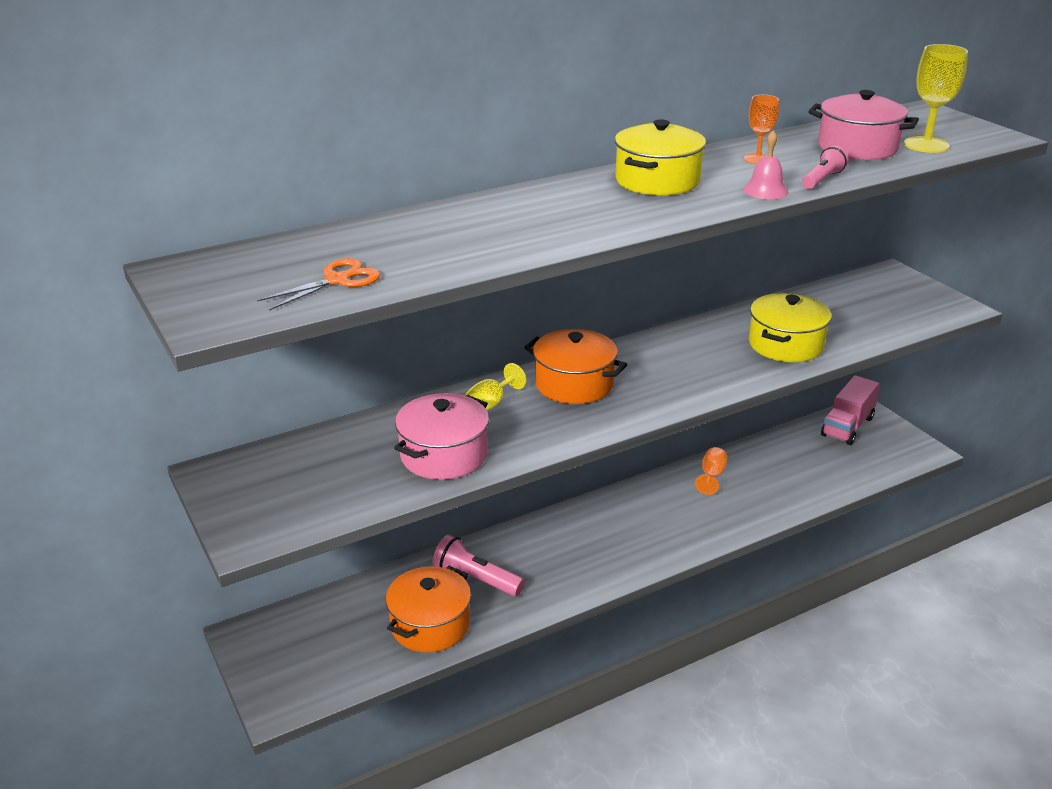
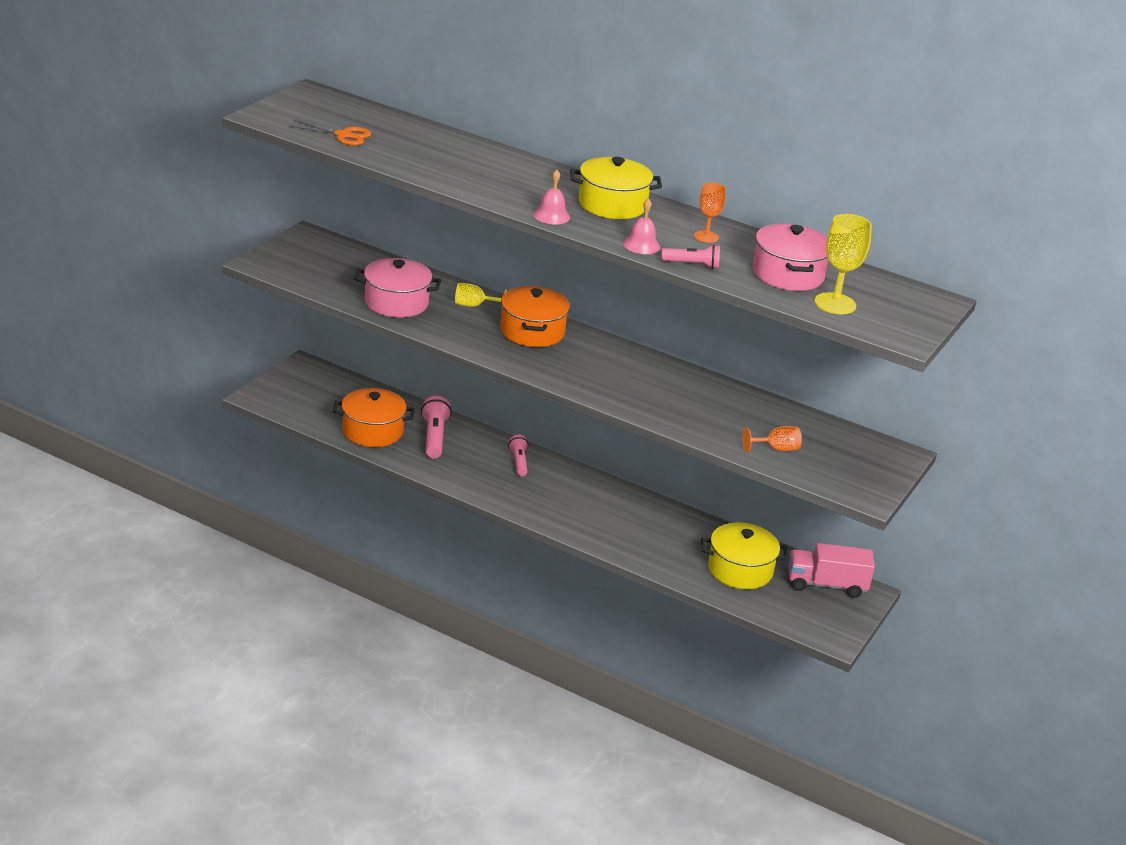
camera: 55 degrees right, 0 degrees up
orange goblet [695,447,727,495] -> orange goblet moved to [742,426,802,453]
yellow pot [749,293,832,362] -> yellow pot moved to [701,523,789,589]
none -> pink flashlight [508,435,528,476]
none -> pink bell [534,170,570,224]

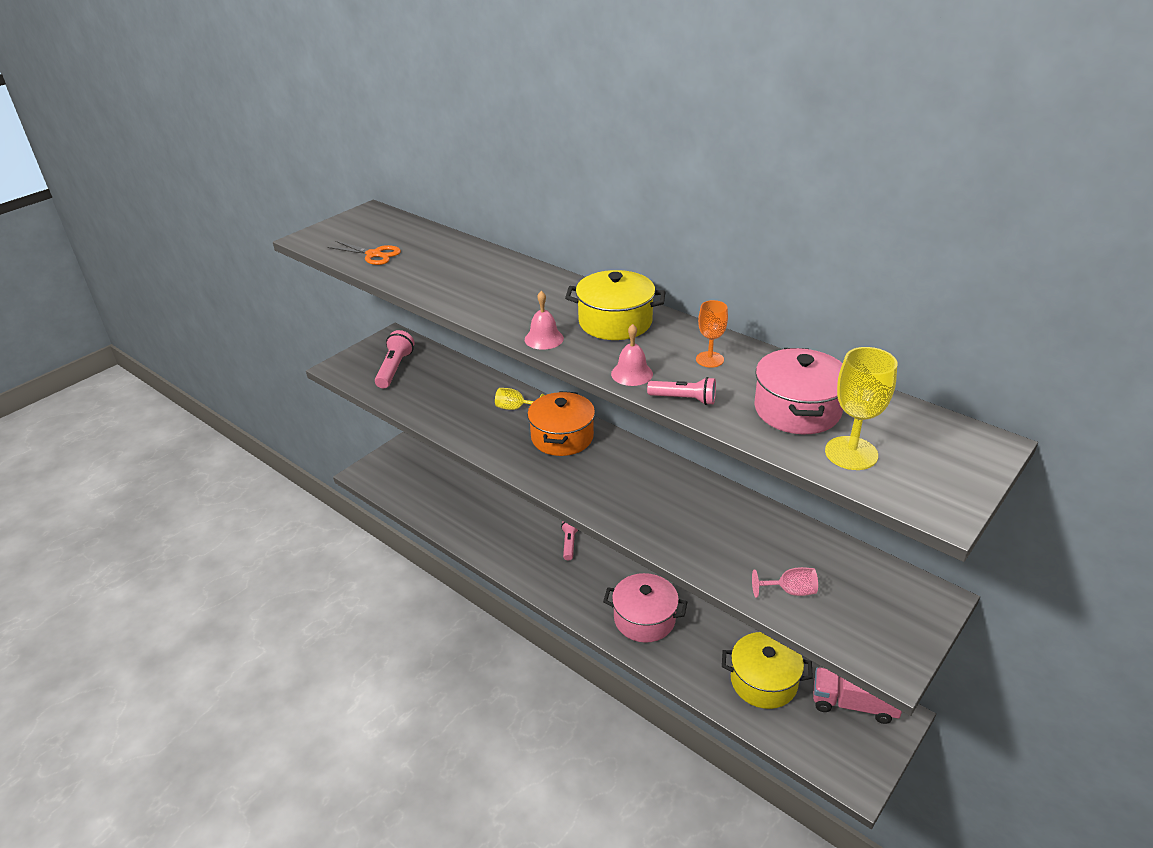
camera: 15 degrees right, 5 degrees up
orange pot [333,388,415,447] -> none
pink pot [354,258,441,318] -> pink pot moved to [603,573,687,643]
pink flashlight [421,396,452,458] -> pink flashlight moved to [375,330,414,388]
orange goblet [742,426,802,453] -> pink goblet [752,567,818,598]

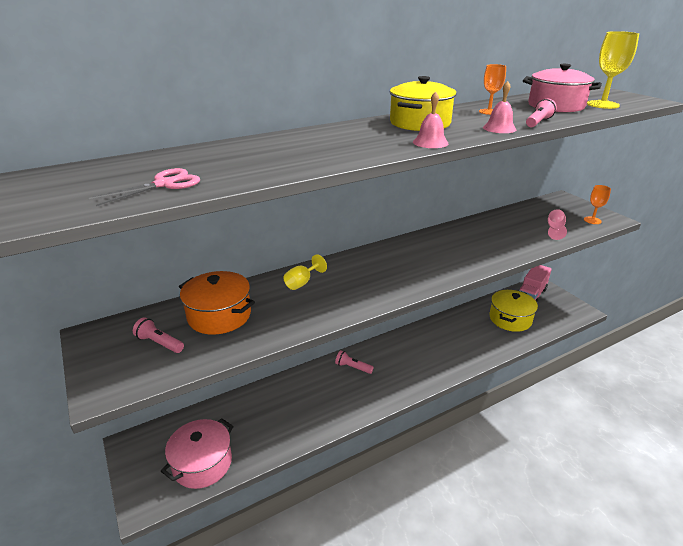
camera: 70 degrees left, 5 degrees down
orange scissors [327,241,401,265] -> pink scissors [89,168,200,206]
pink flashlight [375,330,414,388] -> pink flashlight [133,317,184,353], size x0.65
orange pot [527,391,595,456] -> orange pot moved to [179,271,255,335]
pink pot [603,573,687,643] -> pink pot moved to [161,418,234,489]
none -> orange goblet [584,185,611,224]

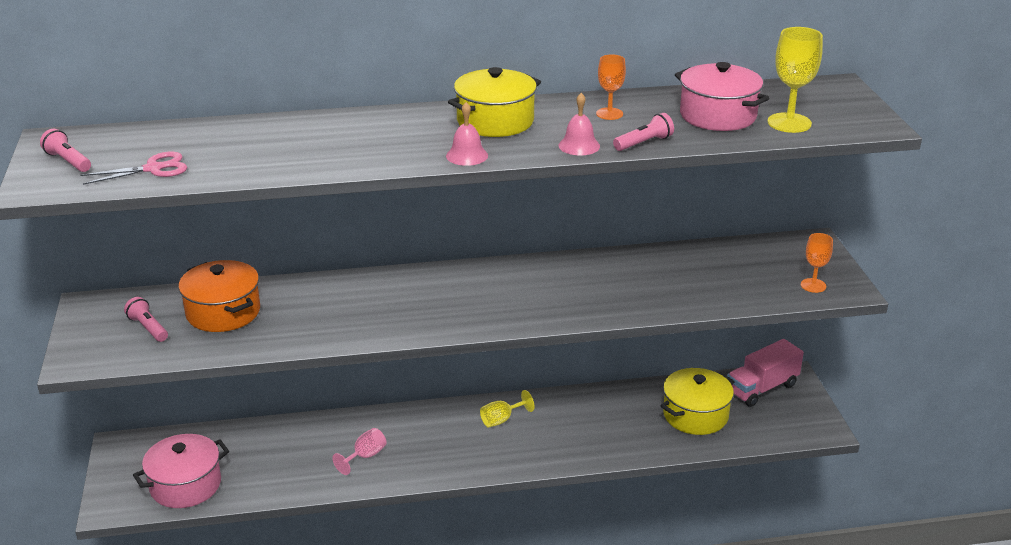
camera: 20 degrees right, 0 degrees up
yellow goblet [283,254,327,290] -> yellow goblet moved to [480,390,534,428]
pink flashlight [335,350,374,374] -> pink flashlight moved to [40,129,91,172]
pink goblet [548,209,567,240] -> pink goblet moved to [332,428,387,475]

